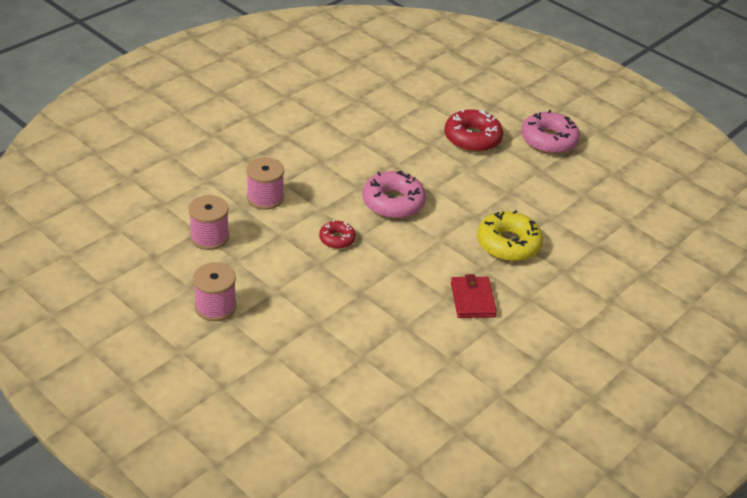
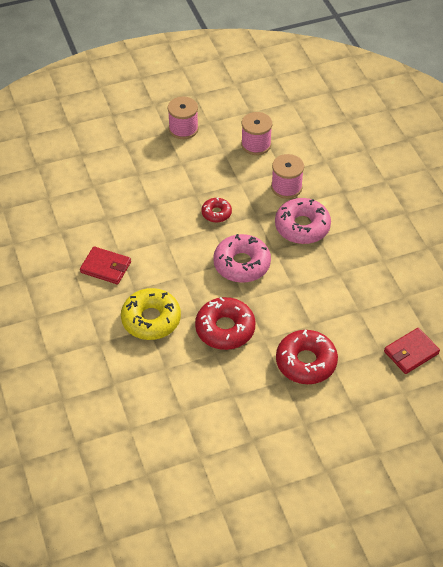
camera: 120 degrees right, 10 degrees up
pink donut [521,110,580,154] -> pink donut moved to [275,198,331,244]
none -> red donut [195,297,256,350]
none -> red wallet [384,328,440,374]

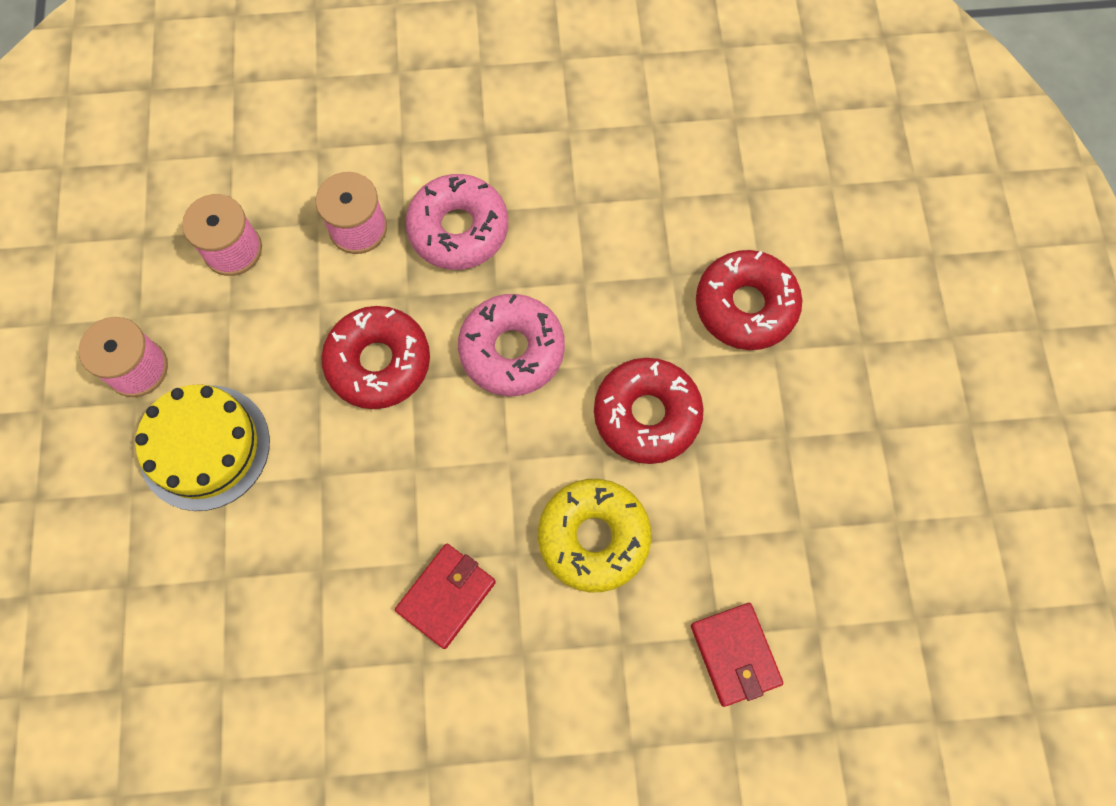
camera: 75 degrees left, 20 degrees up
red donut [201,197,232,223] -> red donut [321,306,430,409], size x1.82
red wallet [384,328,440,374] -> red wallet moved to [691,603,783,707]
none -> yellow cake [135,384,270,511]

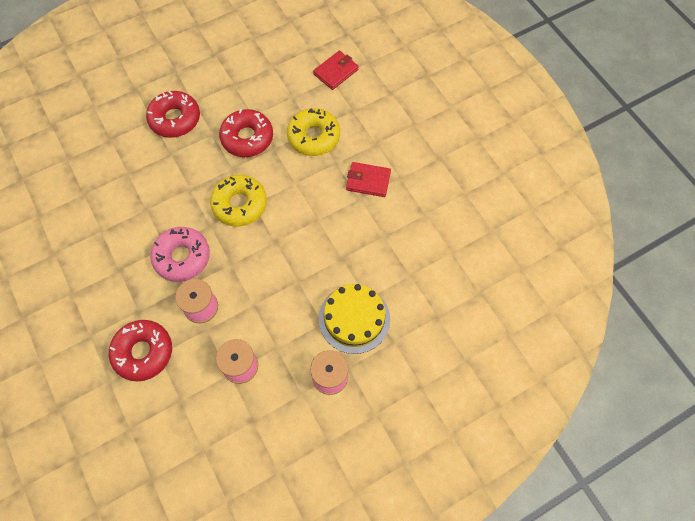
camera: 115 degrees left, 5 degrees down
red donut [321,306,430,409] -> red donut moved to [109,320,172,381]
pink donut [458,294,565,396] -> yellow donut [210,175,267,227]

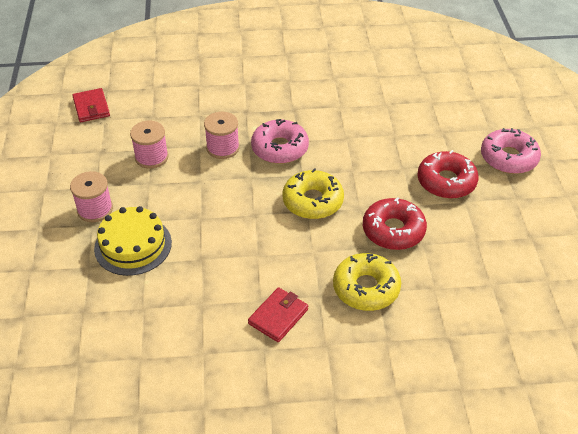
camera: 115 degrees right, 20 degrees down
red donut [109,320,172,381] -> none
red wallet [313,51,359,90] -> red wallet moved to [72,88,110,122]
none -> pink donut [481,128,541,174]

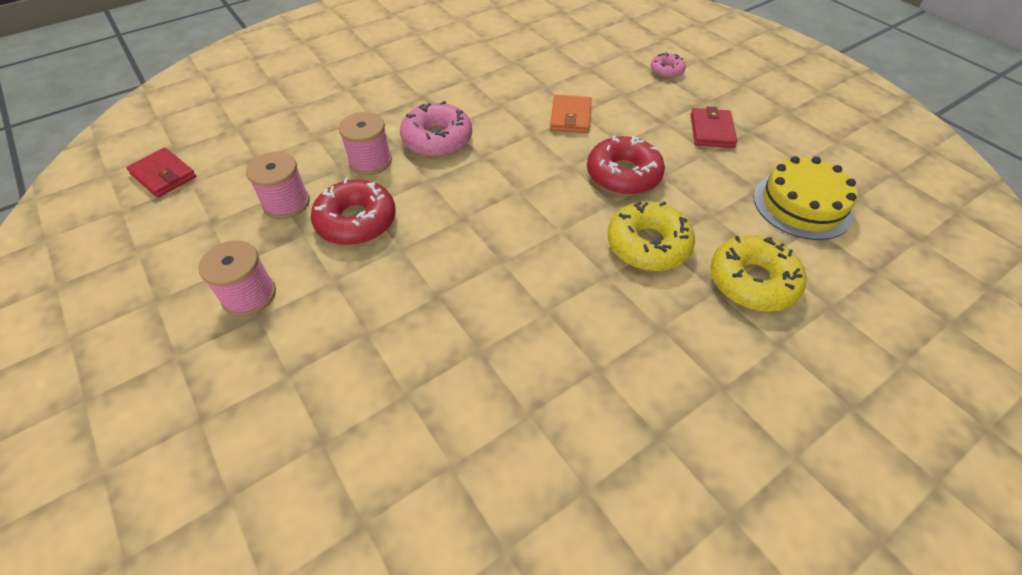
camera: 30 degrees left, 5 degrees up
yellow cake [94,206,172,276] -> yellow cake moved to [753,156,858,240]
red wallet [248,287,308,342] -> red wallet moved to [690,106,737,148]
yellow donut [282,168,344,219] -> yellow donut moved to [710,235,806,312]
red donut [417,150,479,199] -> red donut moved to [311,178,396,245]
pink donut [481,128,541,174] -> pink donut [650,52,686,78], size x0.55
none -> orange wallet [550,95,592,133]

